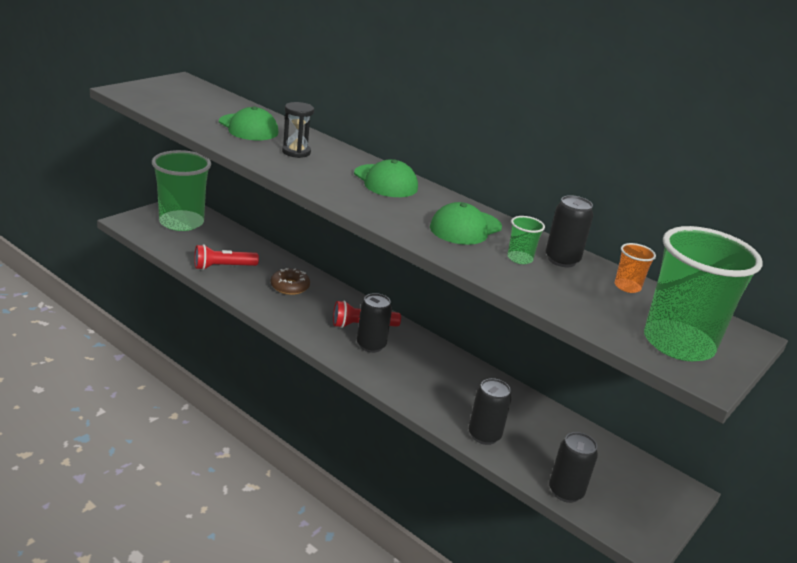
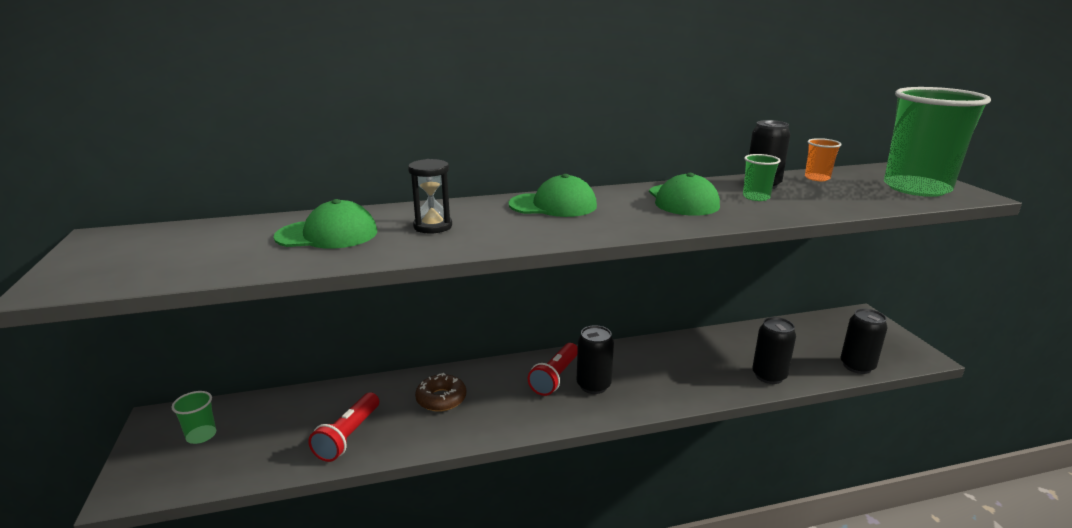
camera: 50 degrees left, 5 degrees down
green cup [152,150,211,231] -> green cup [172,391,216,444], size x0.42

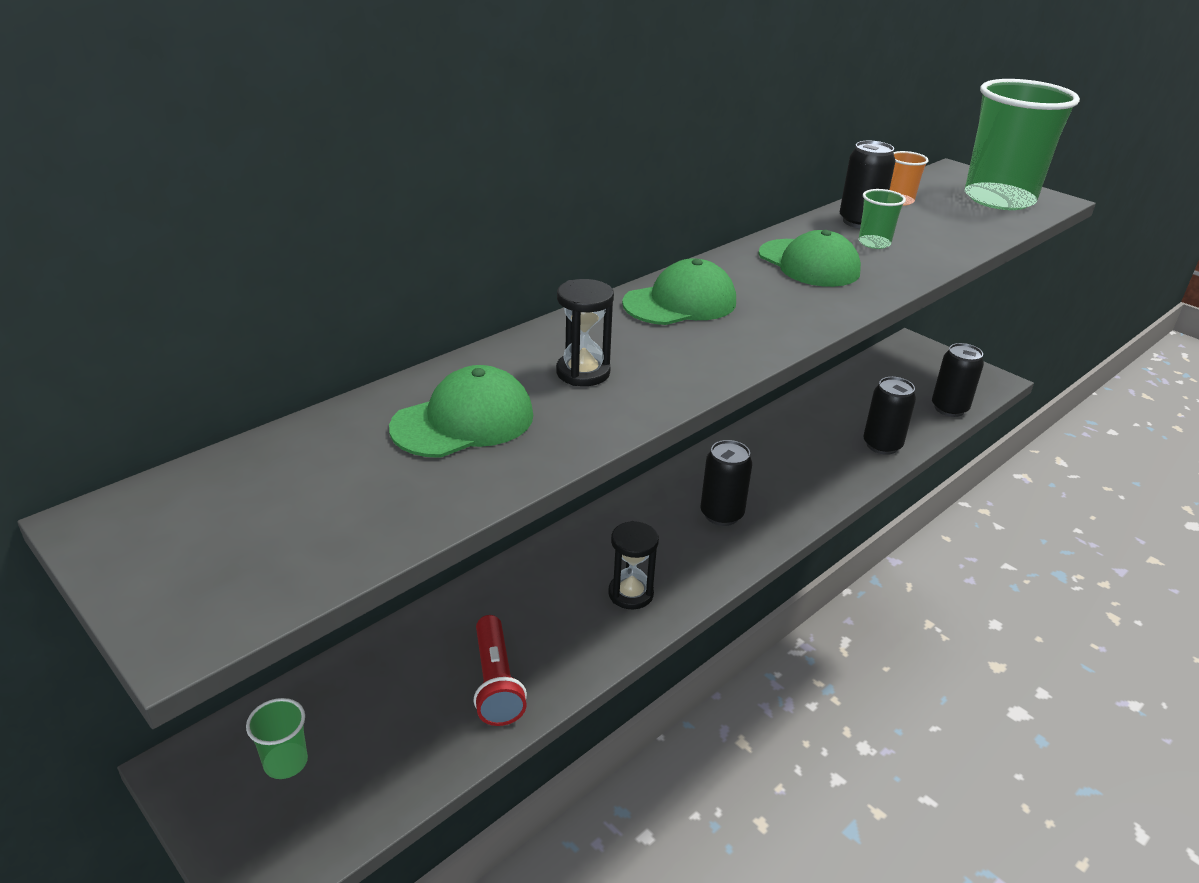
camera: 30 degrees left, 10 degrees up
brown donut [415,373,466,412] -> none
red flashlight [528,343,578,396] -> none
none -> black hourglass [608,521,659,609]

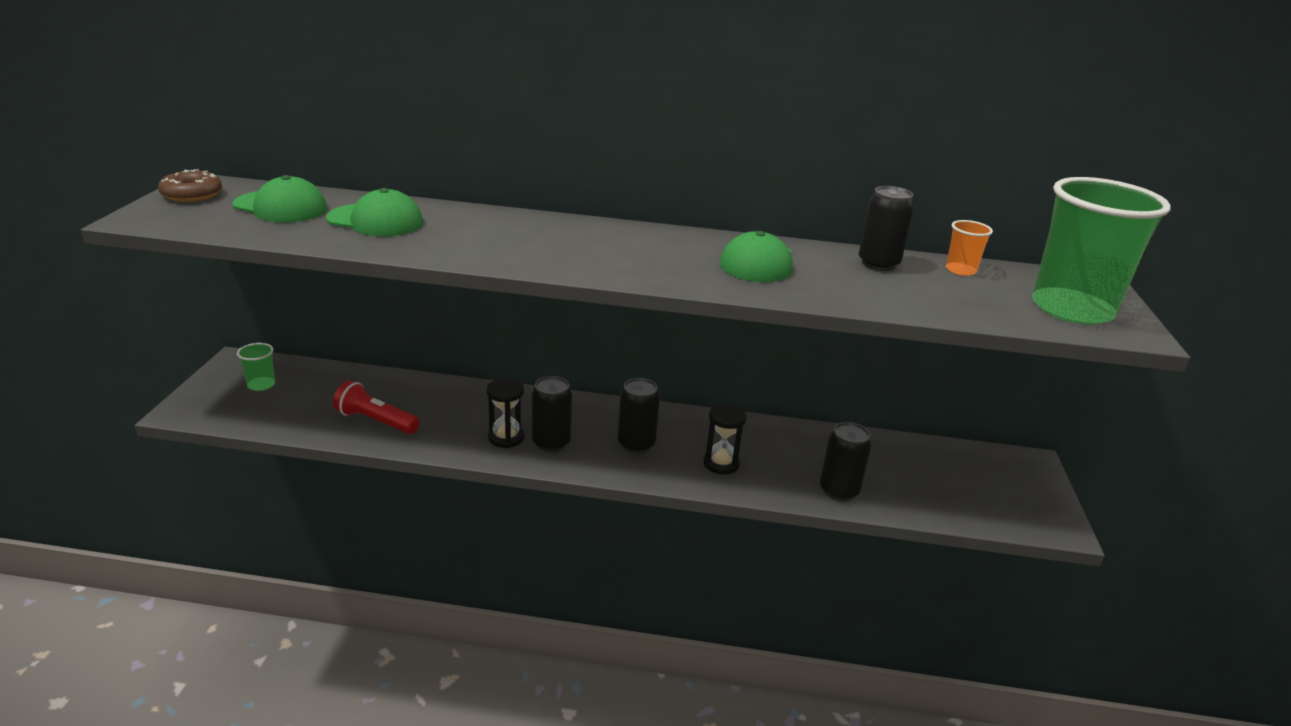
camera: 50 degrees right, 5 degrees down
red flashlight [474,615,527,726] -> red flashlight turned 75 degrees clockwise [333,380,420,434]
black hourglass [556,279,614,386] -> black hourglass moved to [704,403,747,474]
green cap [622,258,736,325] -> green cap moved to [232,175,327,223]
green cup [859,189,906,249] -> none
black can [932,343,984,417] -> black can moved to [532,376,572,452]
none -> brown donut [158,170,222,202]

